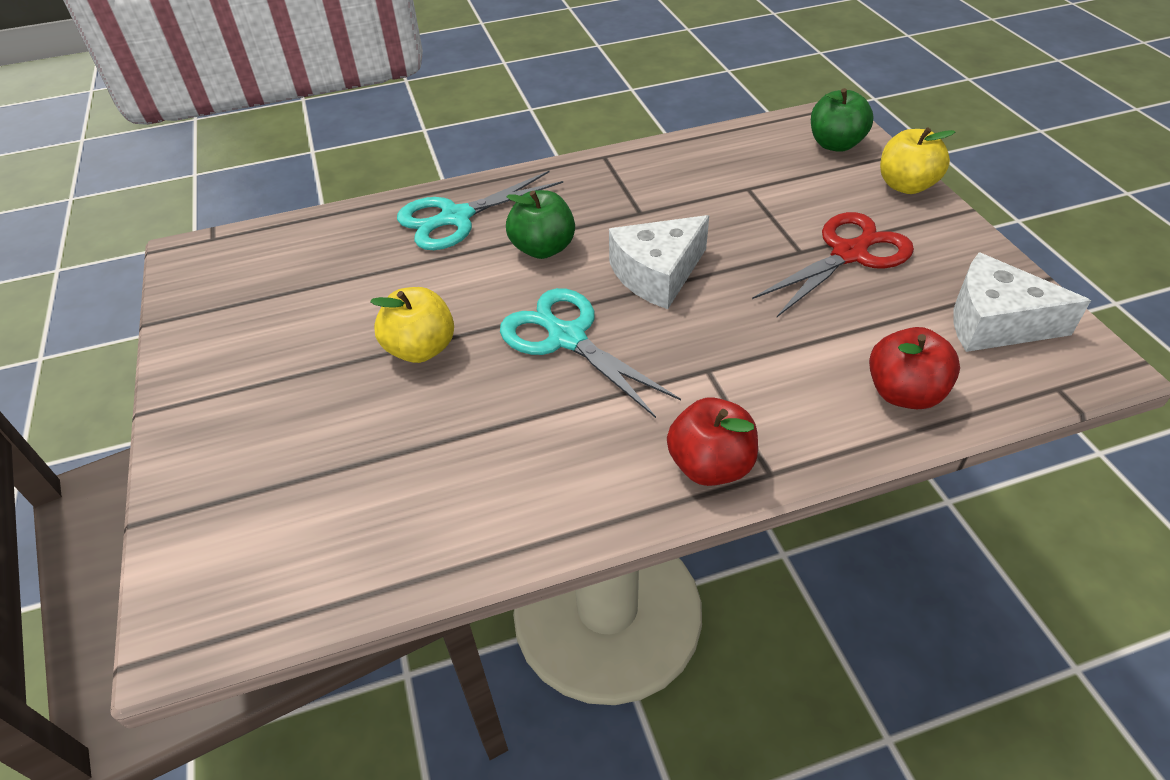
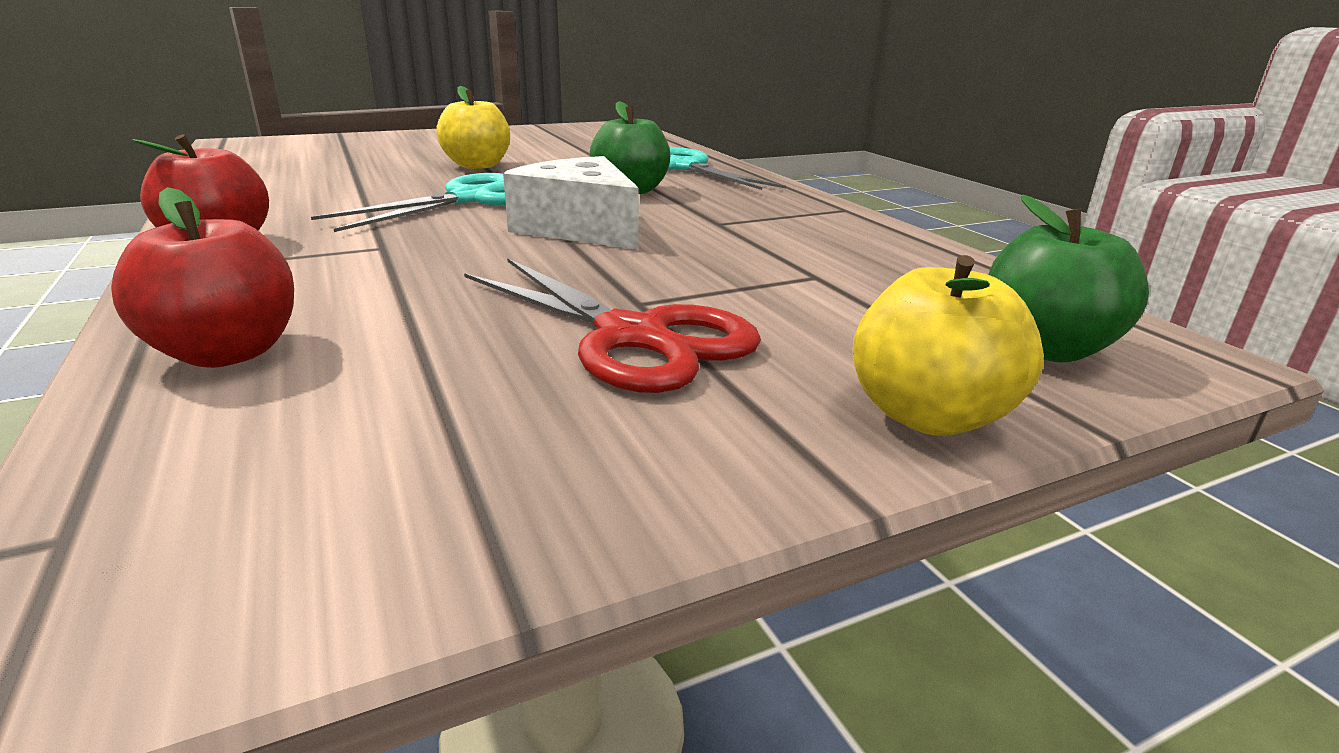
camera: 80 degrees right, 20 degrees down
white cheese [953,252,1091,352] -> none

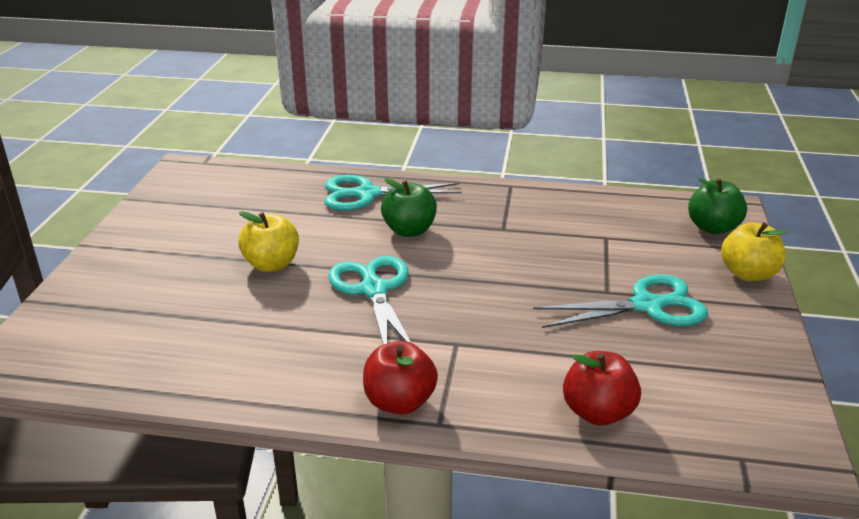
camera: 55 degrees left, 5 degrees up
red scissors [464,258,761,393] -> turquoise scissors [533,274,708,328]
white cheese [503,156,639,250] -> none

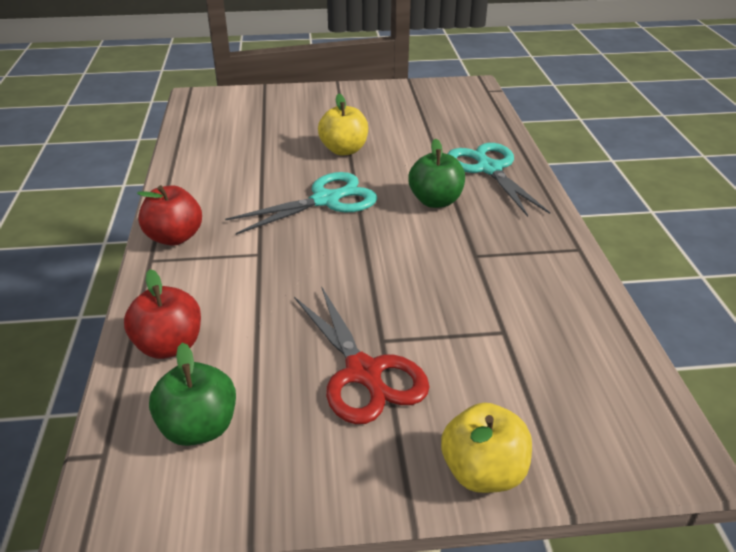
camera: 75 degrees right, 5 degrees up
turquoise scissors [533,274,708,328] -> red scissors [294,286,429,424]
green apple [688,178,747,234] -> green apple moved to [149,343,236,446]

